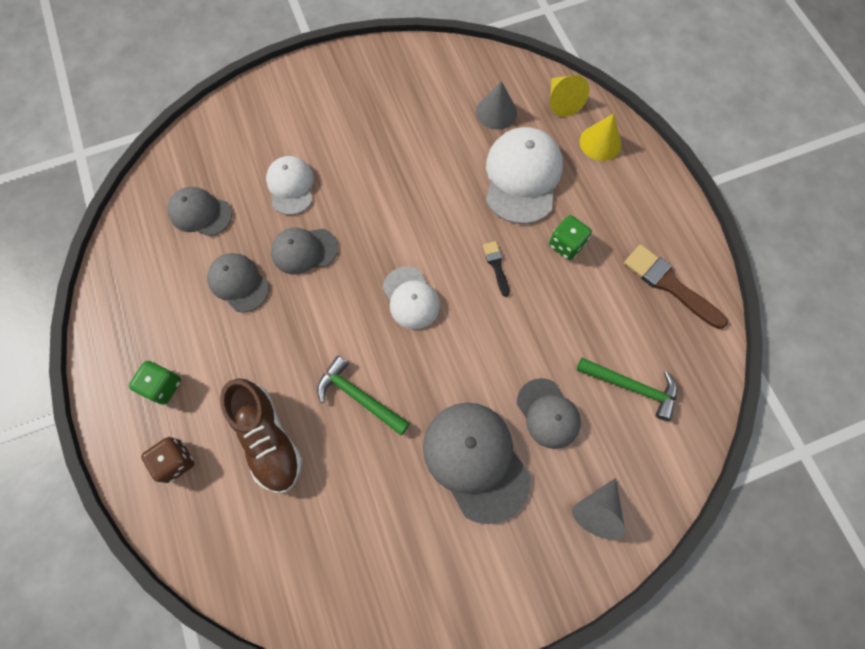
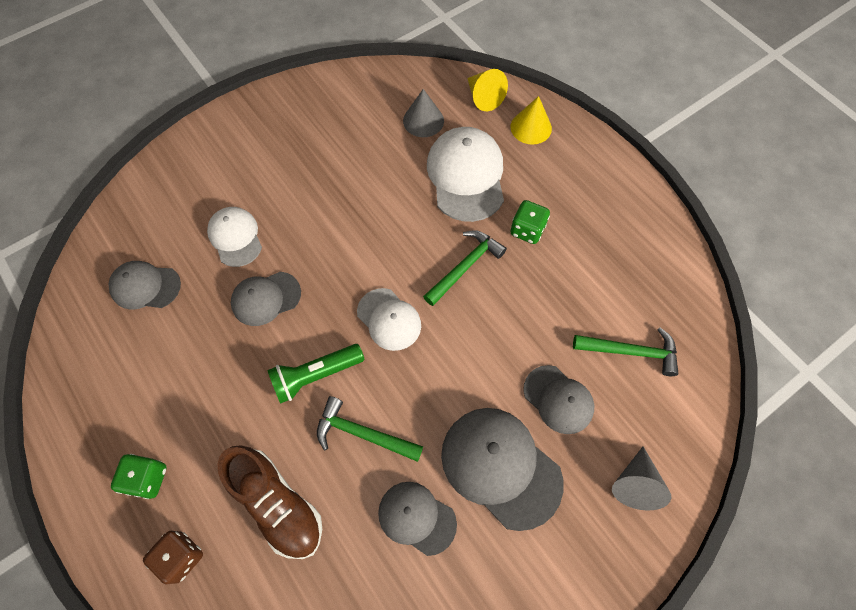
camera: 15 degrees left, 5 degrees down
grey cap [207,253,269,312] -> grey cap moved to [378,482,457,556]
black brush [483,241,510,297] -> green hammer [423,230,507,306]
brown brush [624,244,728,329] -> none
none -> green flashlight [267,344,364,404]

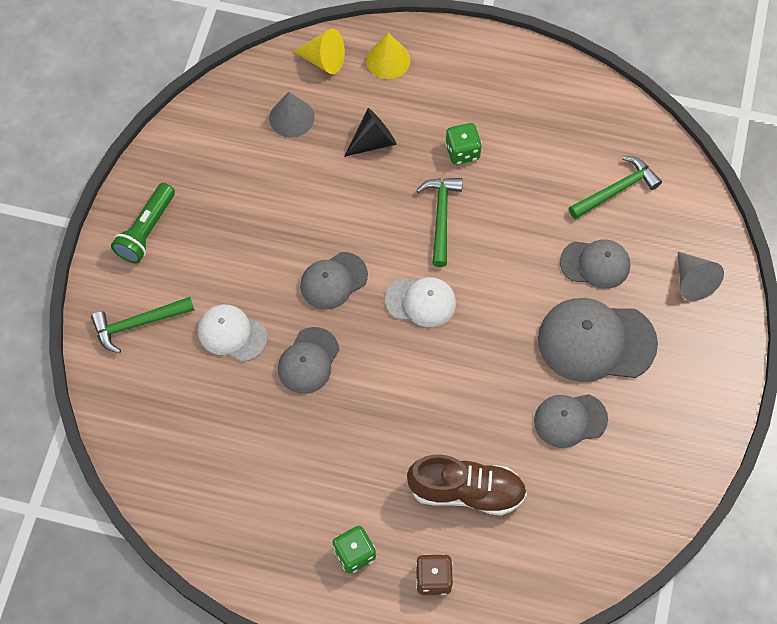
camera: 40 degrees left, 0 degrees up
grey cap [109,261,181,310] -> grey cap moved to [300,252,368,310]
green flashlight [267,344,364,404] -> green flashlight moved to [111,183,175,263]
green hammer [317,396,423,462] -> green hammer moved to [91,297,194,353]
white cap [427,127,504,222] -> black cone [344,108,397,157]

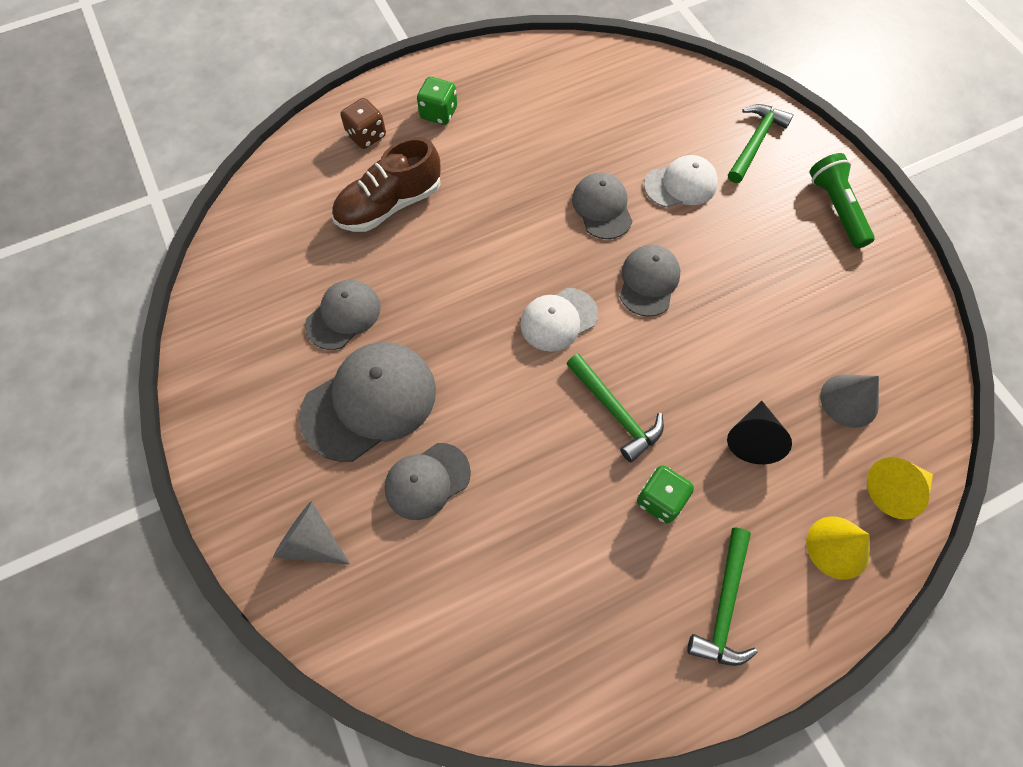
camera: 140 degrees right, 0 degrees up
green hammer [569,156,662,219] -> green hammer moved to [687,528,757,666]

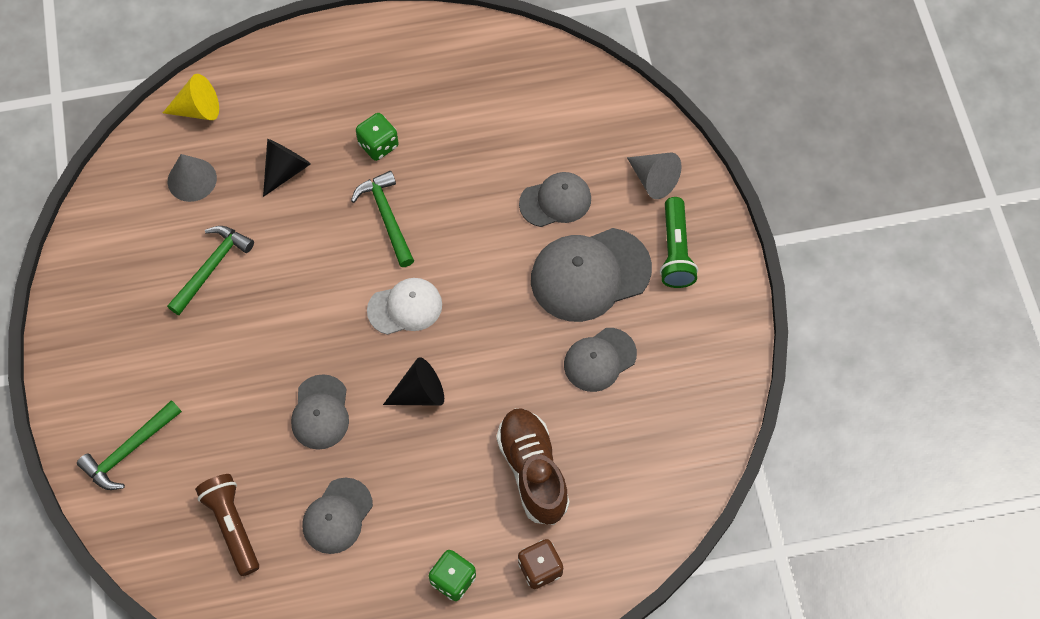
camera: 165 degrees left, 0 degrees up
brown shoe [332,137,441,232] -> brown shoe turned 90 degrees counterclockwise [496,408,570,525]
grey cap [620,245,680,317] -> grey cap moved to [302,478,373,554]
white cap [644,155,718,207] -> none
green hammer [687,528,757,666] -> green hammer moved to [167,226,254,315]
yellow cone [806,516,870,580] -> none
green flashlight [809,153,875,249] -> green flashlight moved to [660,197,698,288]
none -> brown flashlight [195,474,259,576]
none -> black cone [383,357,444,406]

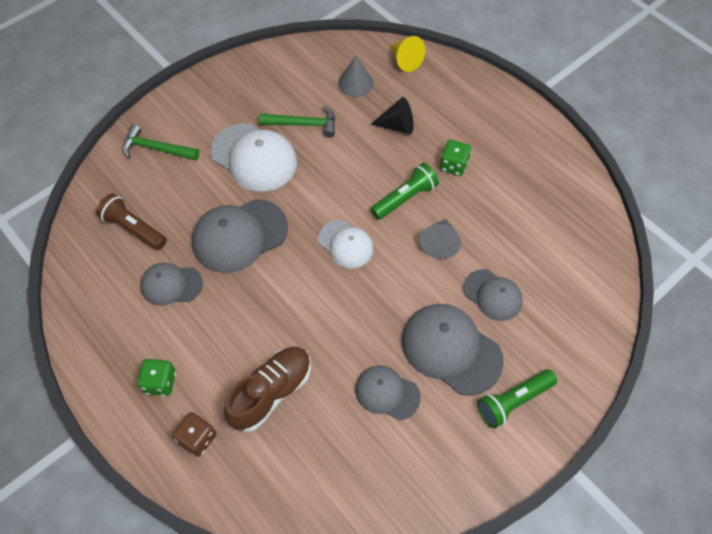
camera: 60 degrees right, 5 degrees down
brown flashlight [195,474,259,576] -> brown flashlight turned 90 degrees counterclockwise [96,193,167,250]
grey cap [291,374,349,450] -> grey cap [192,199,288,273], size x1.65
green hammer [351,171,414,267] -> green flashlight [371,163,439,220]
black cone [383,357,444,406] -> none
grey cone [627,152,682,199] -> grey cone moved to [420,219,461,259]
none -> white cap [211,123,297,192]

